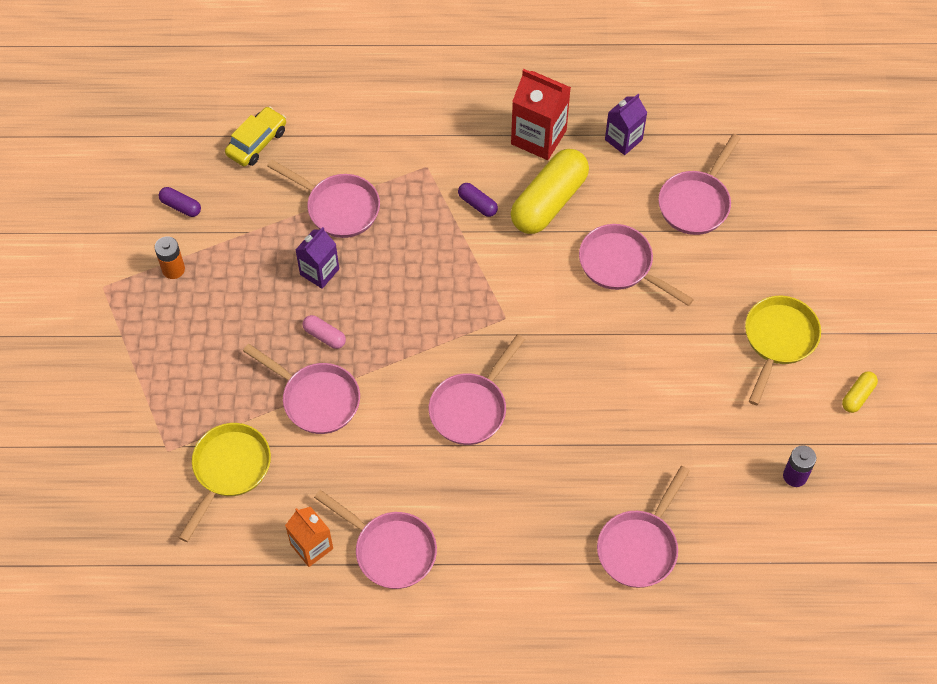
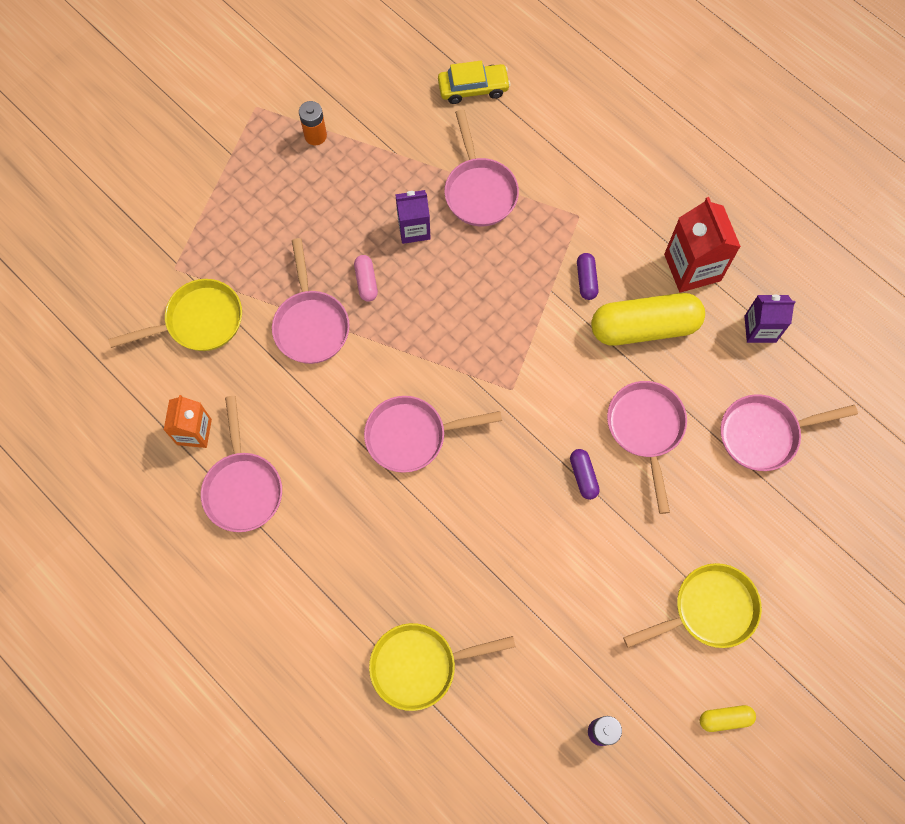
camera: 45 degrees right, 10 degrees up
purple capsule [158,187,201,217] -> purple capsule moved to [570,449,600,500]
pink pan [597,466,690,588] -> yellow pan [369,623,516,711]

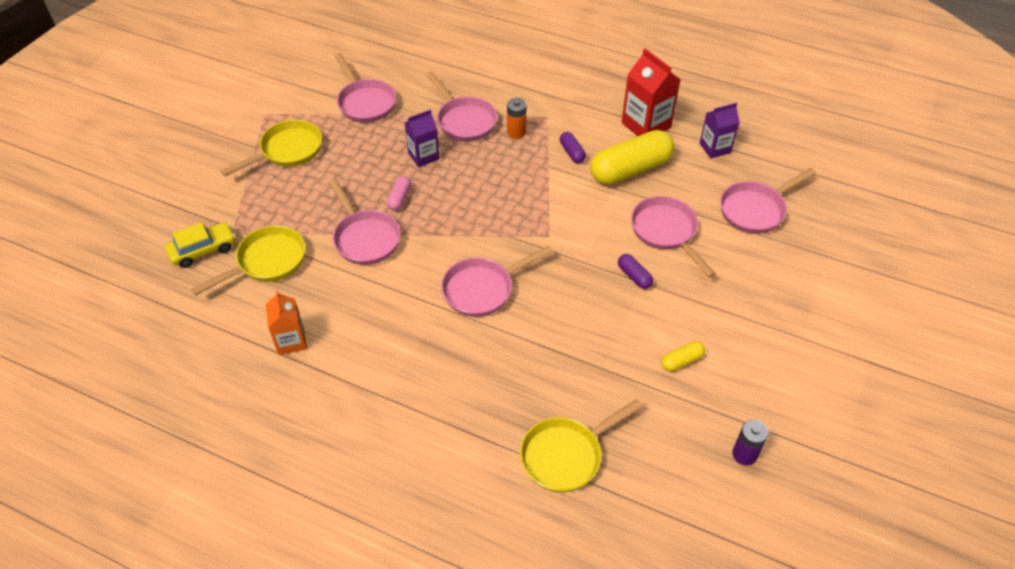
camera: 20 degrees left, 20 degrees down
pink pan [201,396,282,532] -> pink pan moved to [335,53,396,123]
orange battery [299,101,327,145] -> orange battery moved to [507,98,526,139]
pink capsule [354,255,378,301] -> pink capsule turned 45 degrees clockwise [387,176,411,211]
yellow car [438,61,511,104] -> yellow car moved to [165,222,236,268]
yellow pan [623,563,762,648] -> yellow pan moved to [221,120,322,176]
yellow capsule [700,705,756,732] -> yellow capsule moved to [661,341,705,371]

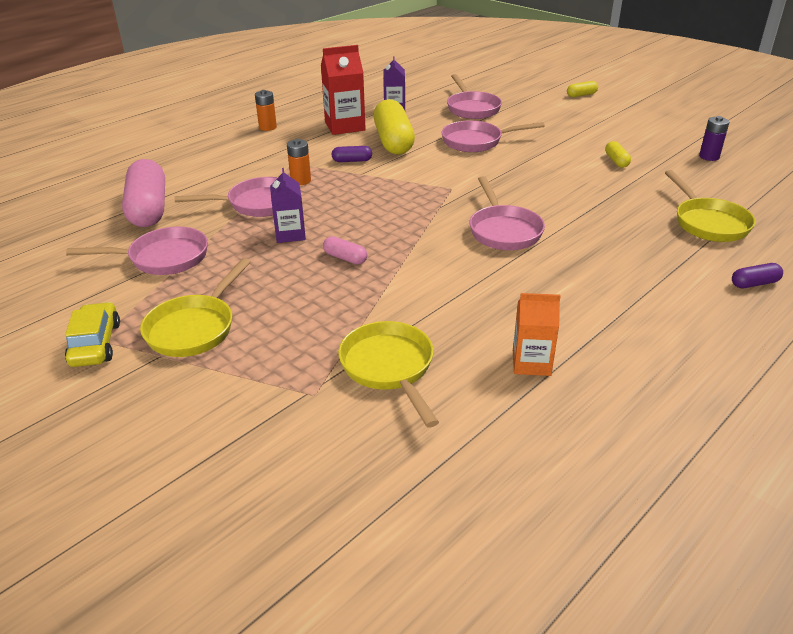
camera: 70 degrees left, 15 degrees down
yellow car [165,222,236,268] -> yellow car moved to [65,302,120,367]
yellow pan [221,120,322,176] -> yellow pan turned 135 degrees counterclockwise [140,258,251,357]
pink pan [329,178,401,265] -> none
purple capsule [618,254,653,289] -> purple capsule moved to [732,263,783,288]
none -> pink capsule [122,159,165,227]
none -> orange battery [255,90,277,131]
none -> yellow capsule [567,81,598,97]

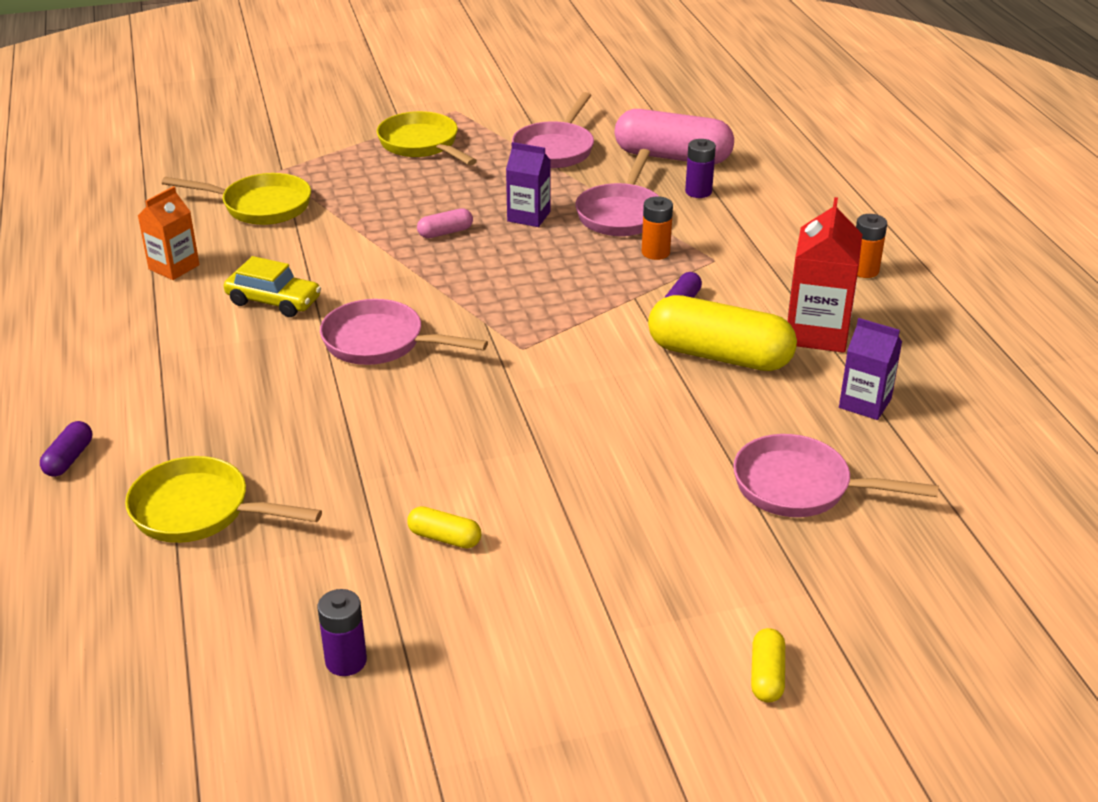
camera: 120 degrees right, 0 degrees up
yellow car [65,302,120,367] -> yellow car moved to [224,256,321,317]
pink pan [441,121,545,152] -> none
none -> purple battery [685,139,716,198]

